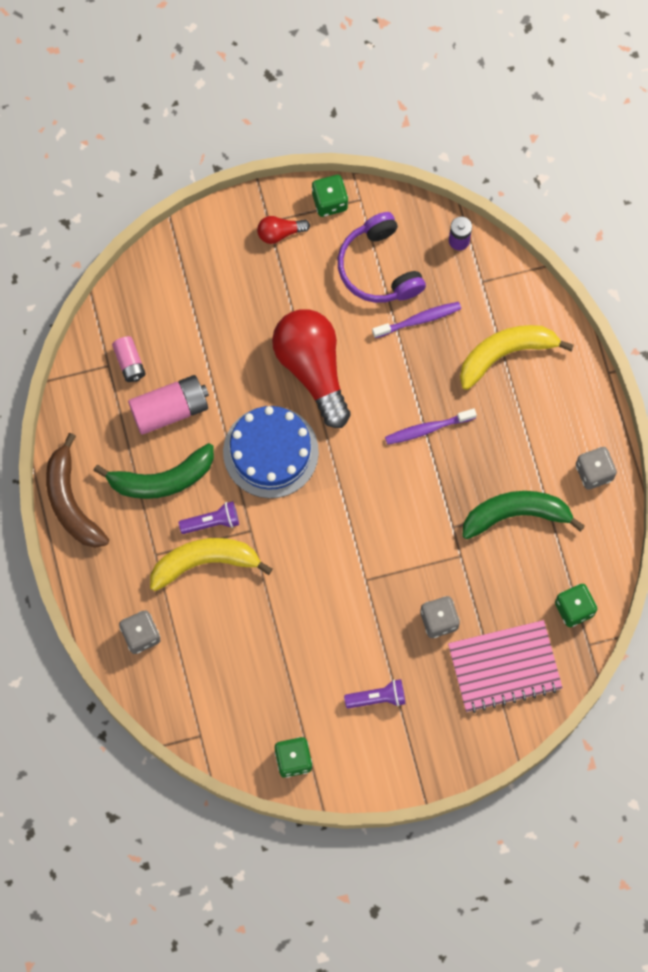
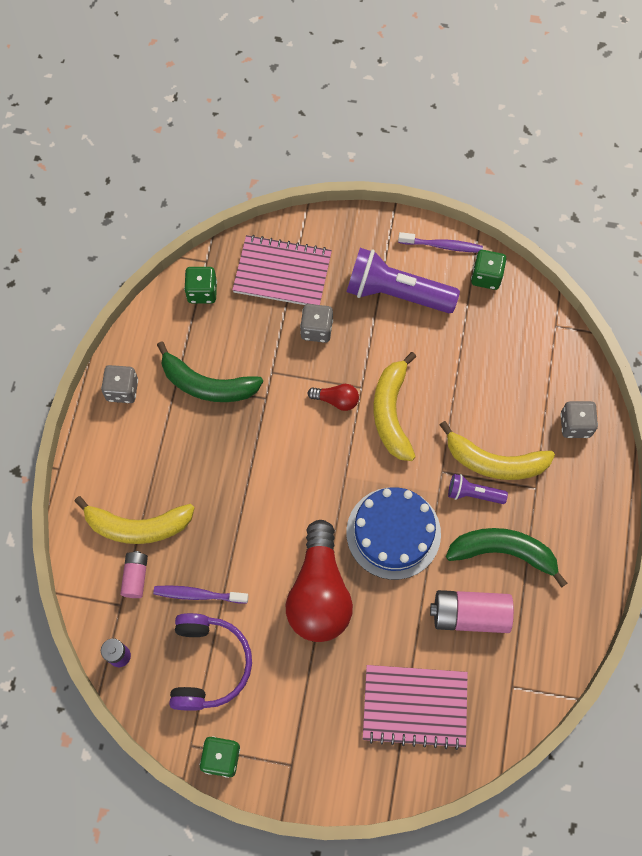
camera: 155 degrees left, 5 degrees down
brown banana [46,433,109,548] -> none
pink battery [112,336,146,382] -> pink battery moved to [120,551,148,598]
red light bulb [257,216,310,244] -> red light bulb moved to [307,384,359,411]
purple flashlight [344,679,405,709] -> purple flashlight [347,248,460,313], size x2.03
purple toothbrush [385,409,477,445] -> purple toothbrush moved to [398,232,483,252]
none -> pink notebook [363,665,468,750]
none -> yellow banana [374,352,416,461]

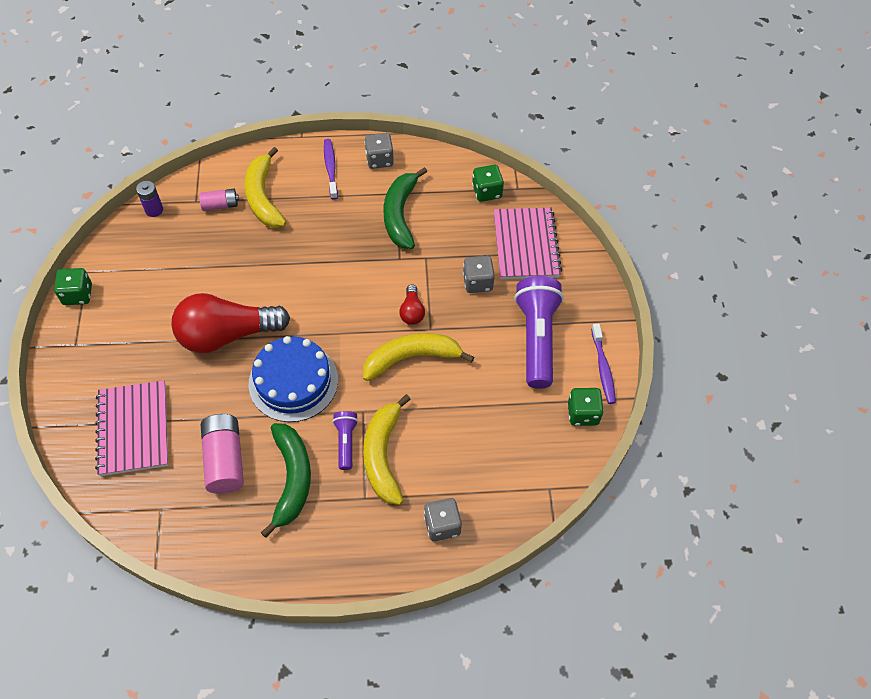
camera: 75 degrees right, 10 degrees down
purple toothbrush [153,585,249,603] -> purple toothbrush moved to [324,139,338,200]
purple headphones [169,613,252,711] -> none

